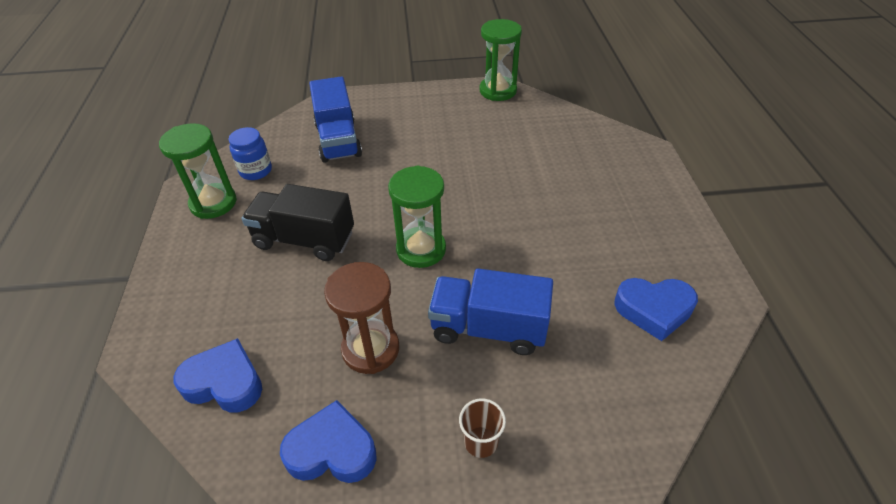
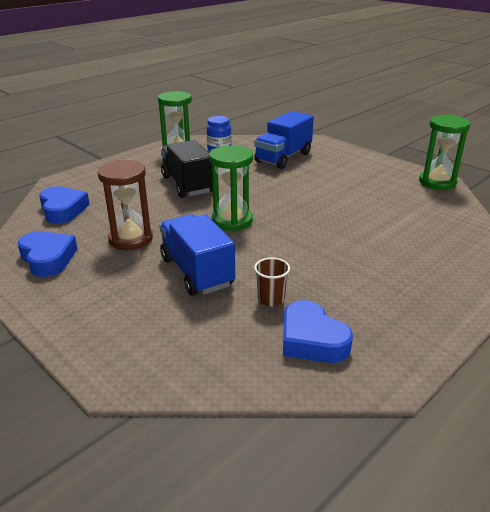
camera: 50 degrees right, 15 degrees down
brown cup [459,399,506,458] -> brown cup moved to [254,258,290,307]

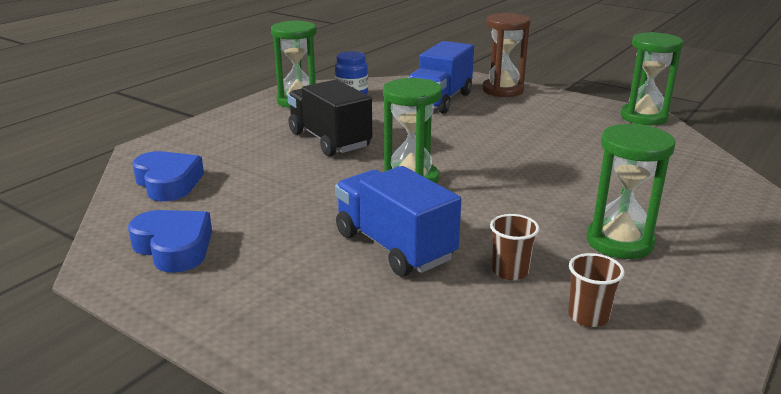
camera: 10 degrees left, 5 degrees down
brown hourglass [98,160,153,250] -> brown hourglass moved to [482,13,530,97]
blue heart [283,300,353,363] -> brown cup [568,253,624,327]
none -> green hourglass [586,124,676,259]

